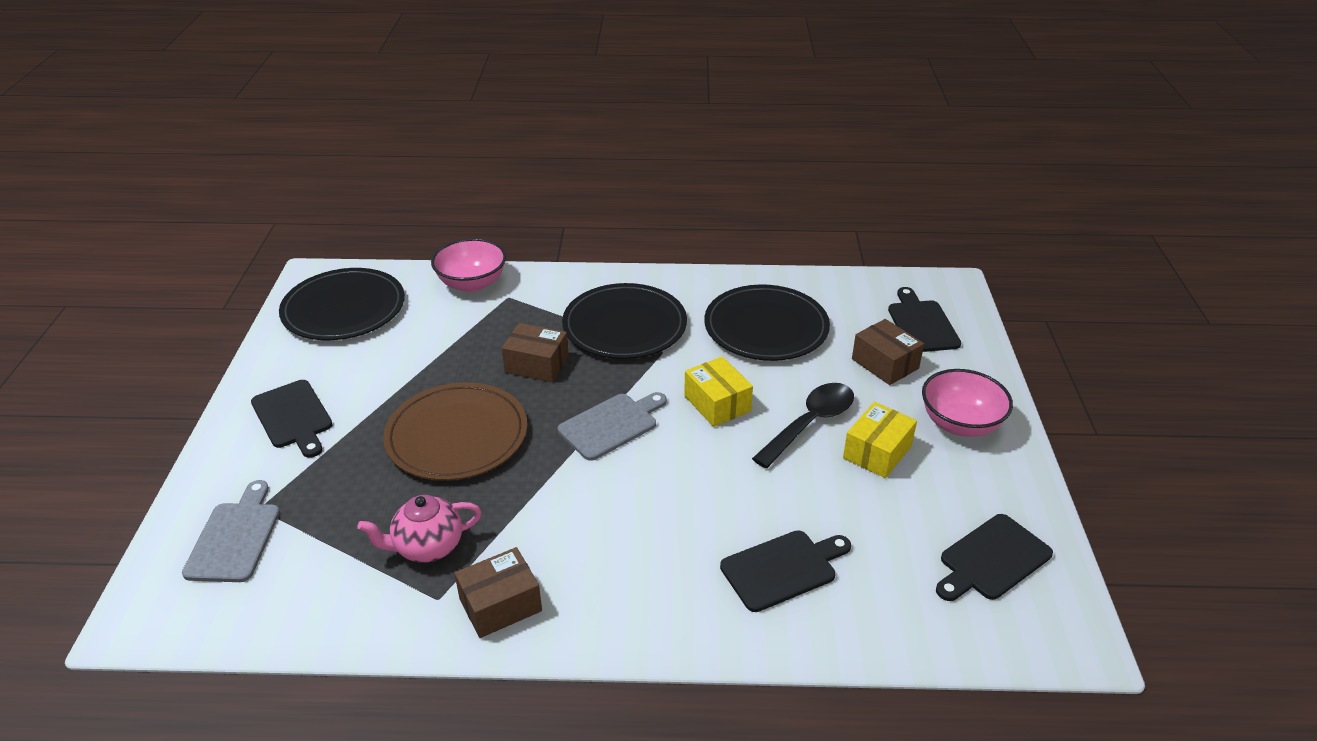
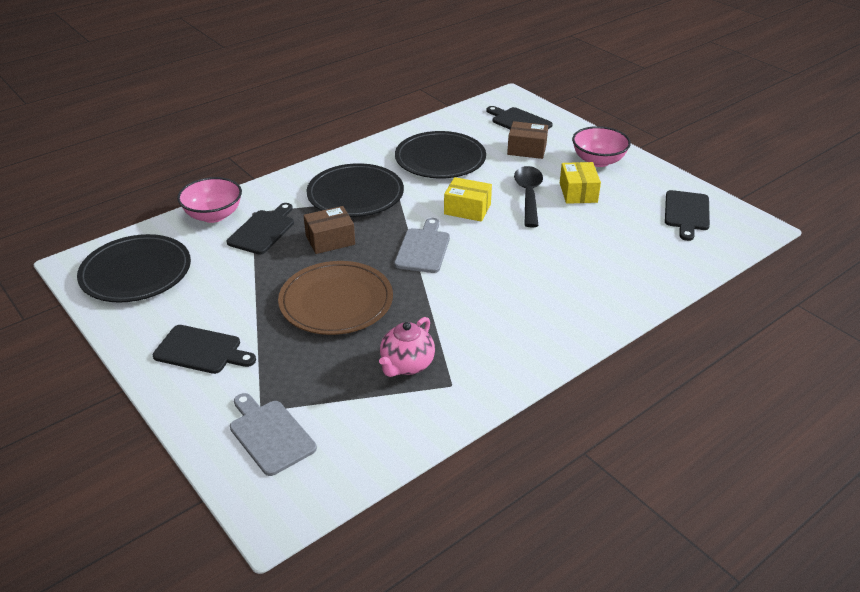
camera: 40 degrees left, 0 degrees up
brown box [454,547,542,638] -> none
black cutting board [720,530,851,612] -> black cutting board moved to [227,203,294,255]

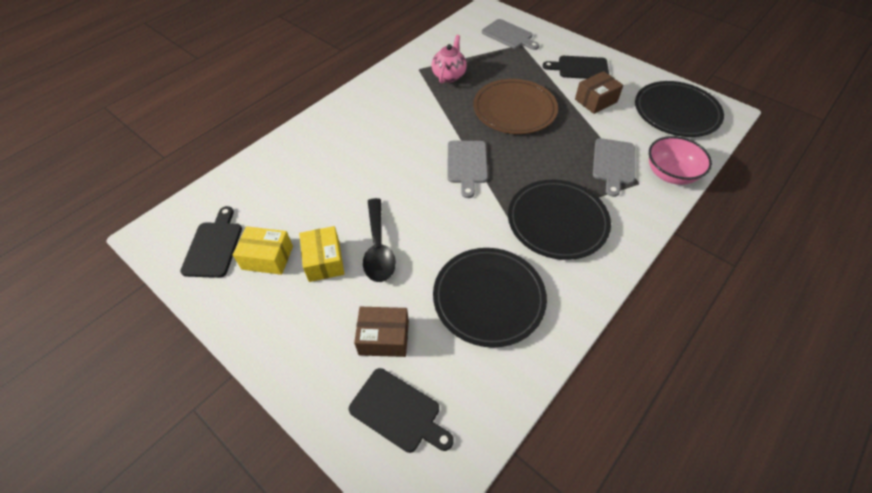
camera: 170 degrees right, 15 degrees up
black cutting board [227,203,294,255] -> grey cutting board [593,138,635,197]
brown box [304,206,355,254] -> brown box moved to [575,71,623,114]
yellow box [444,177,492,222] -> yellow box moved to [233,226,293,275]
pink bowl [572,126,631,167] -> none

